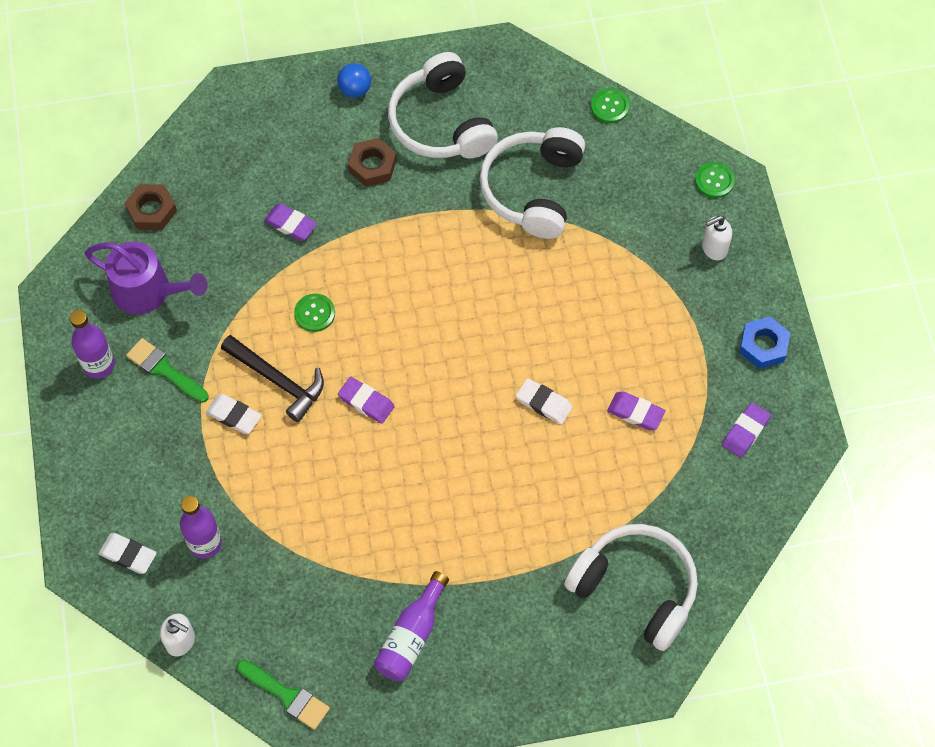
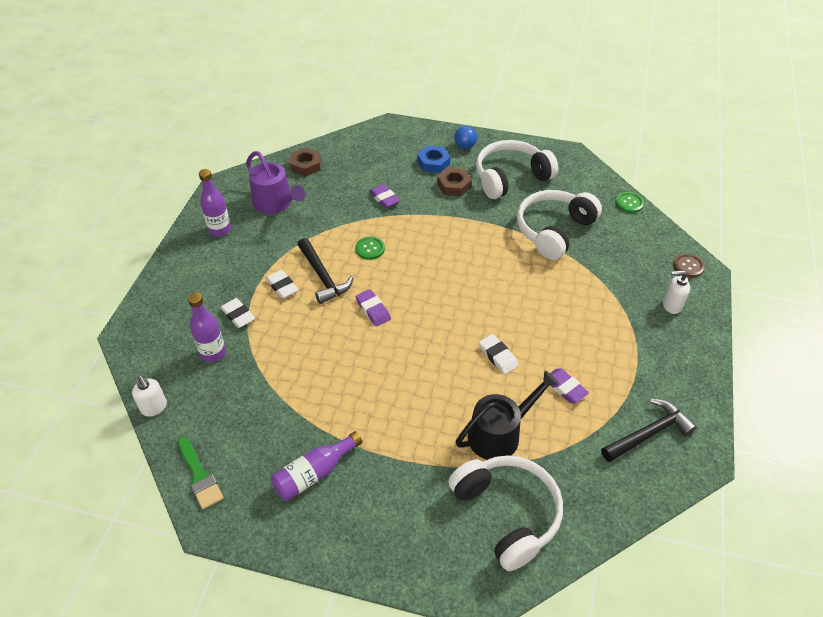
camera: 25 degrees right, 15 degrees down
white eraser [99,533,157,574] -> white eraser moved to [220,298,255,328]
green brush [126,338,209,403] -> none
white headphones [388,52,498,159] -> white headphones turned 60 degrees clockwise [476,140,558,199]
green button [695,162,735,198] -> brown button [673,253,705,278]
purple eraser [722,402,771,458] -> black hammer [601,399,697,462]
blue nut [739,317,790,369] -> blue nut moved to [417,145,451,173]
none -> black watering can [456,370,559,460]

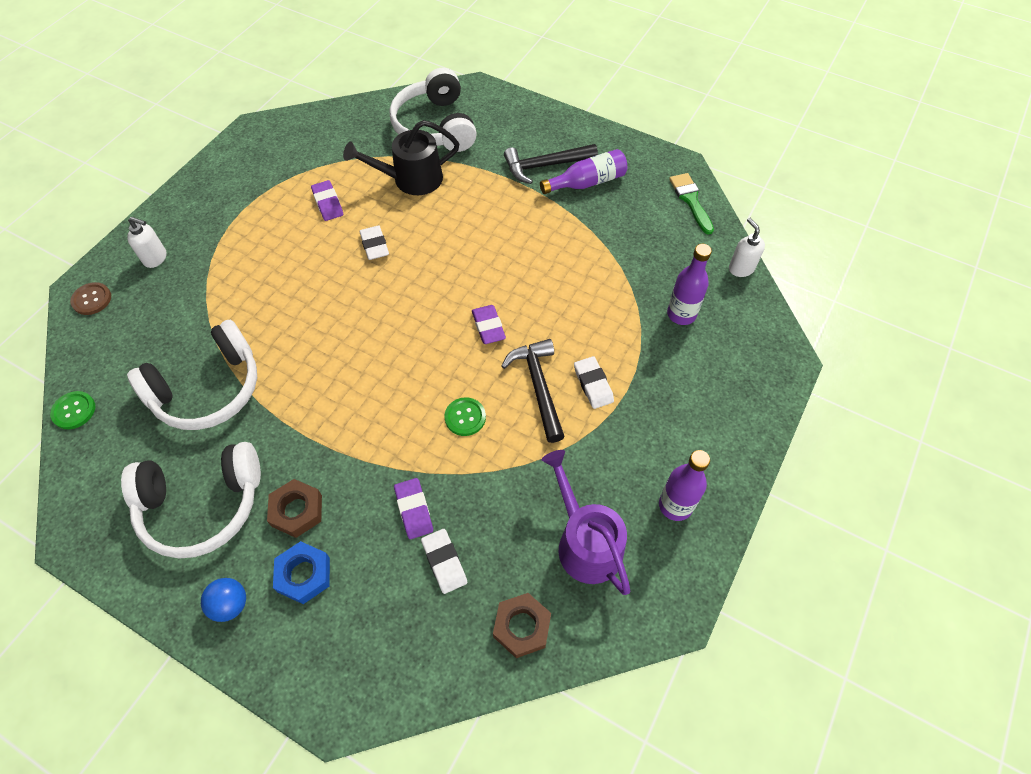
camera: 165 degrees left, 10 degrees up
white eraser [220,298,255,328] -> white eraser moved to [421,529,467,594]
black hammer [601,399,697,462] -> black hammer moved to [504,144,598,184]

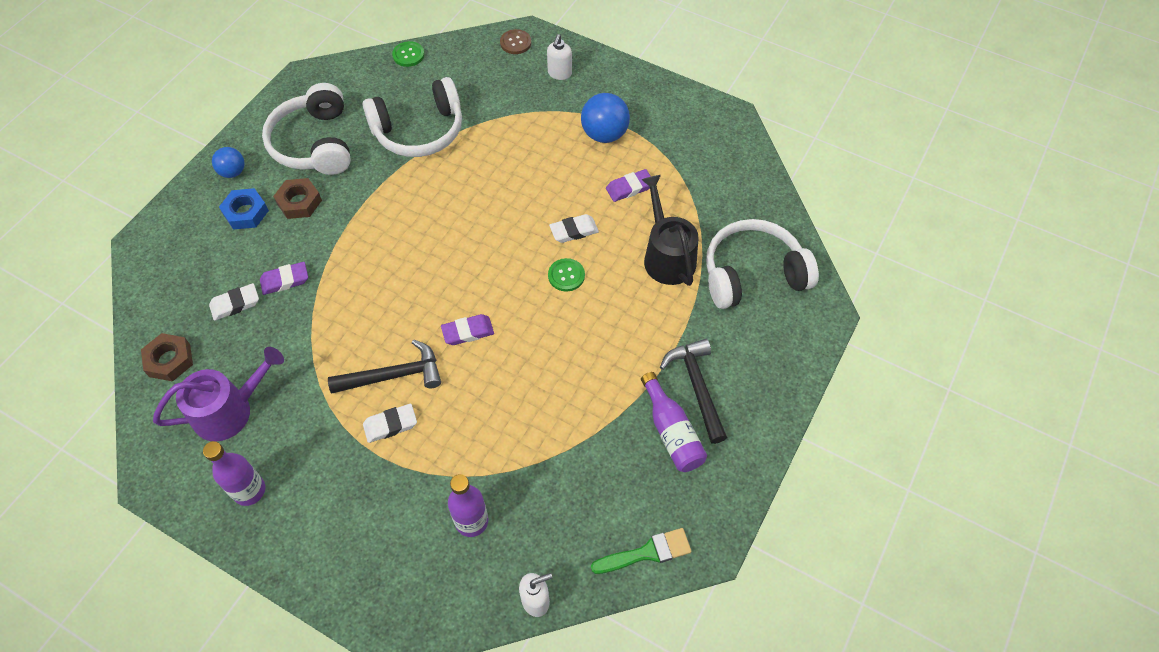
camera: 90 degrees right, 0 degrees up
white headphones [127,319,257,430] -> white headphones turned 75 degrees counterclockwise [363,77,462,157]
green button [444,397,486,436] -> green button moved to [548,258,585,292]
none -> blue ball [581,93,630,143]

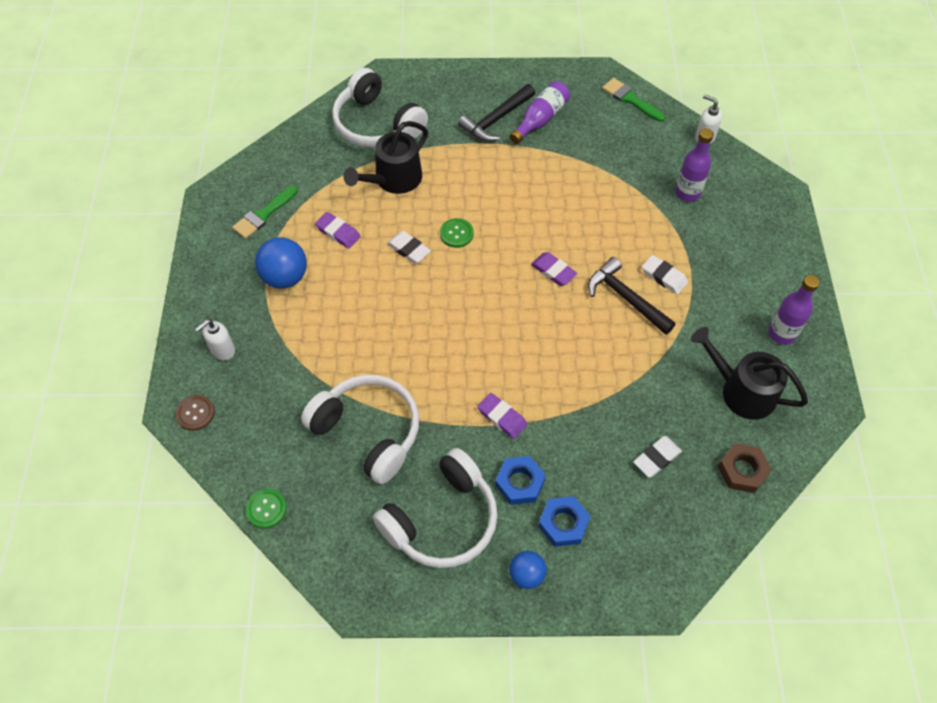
camera: 120 degrees left, 0 degrees up
purple watering can [153,347,284,442] -> black watering can [691,327,808,420]
white eraser [209,283,259,321] -> white eraser turned 75 degrees counterclockwise [633,436,682,478]
purple eraser [260,262,308,295] -> purple eraser moved to [477,393,527,439]
brown nut [273,178,322,219] -> blue nut [495,456,546,505]
white soap dispenser [547,34,572,80] -> white soap dispenser turned 150 degrees clockwise [195,319,235,361]
none -> green brush [232,186,298,239]

